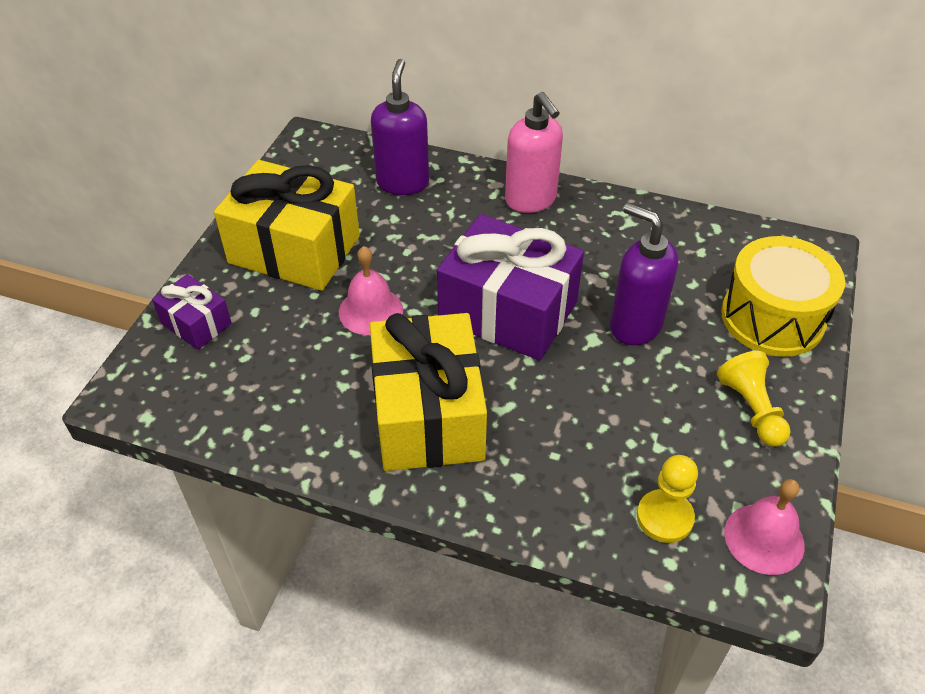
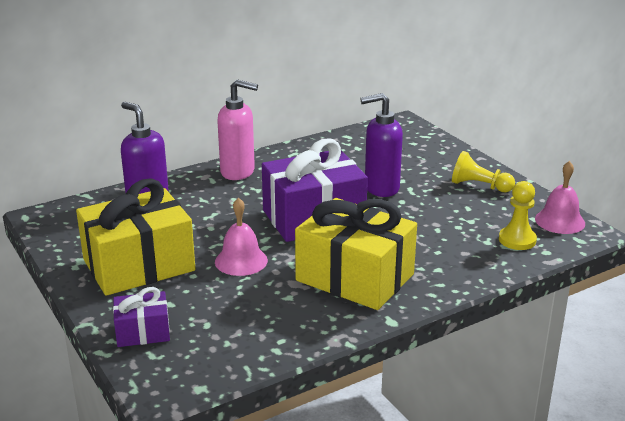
camera: 50 degrees left, 20 degrees down
yellow drum [721,236,845,357] -> none

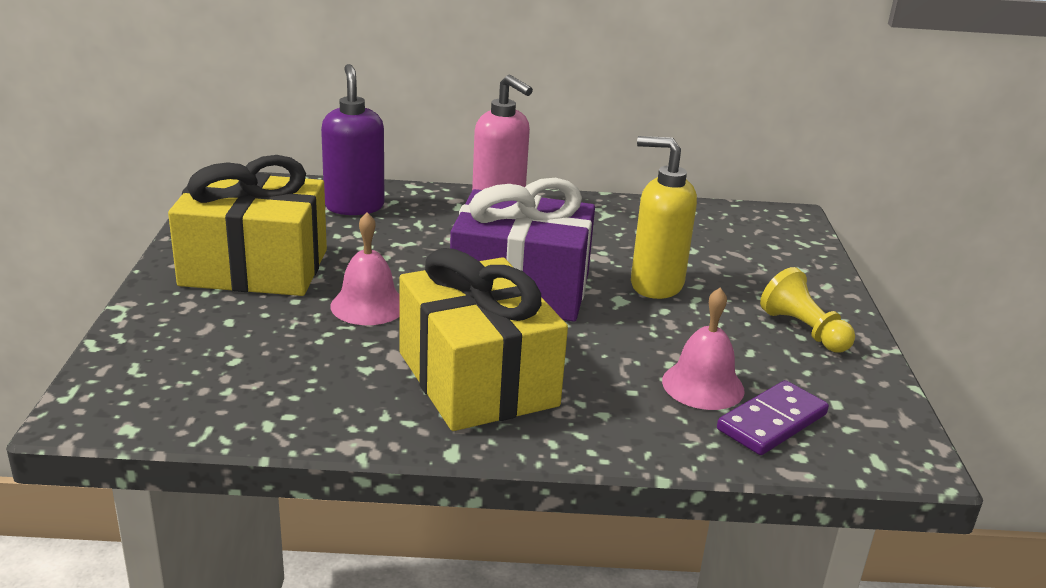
camera: 30 degrees right, 0 degrees up
purple gift [113,287,170,347] -> none
purple soap dispenser [360,93,403,197] -> yellow soap dispenser [631,136,697,299]
yellow pawn [499,181,537,250] -> purple domino [717,380,829,455]
pink bell [535,161,585,234] -> pink bell moved to [662,288,745,410]

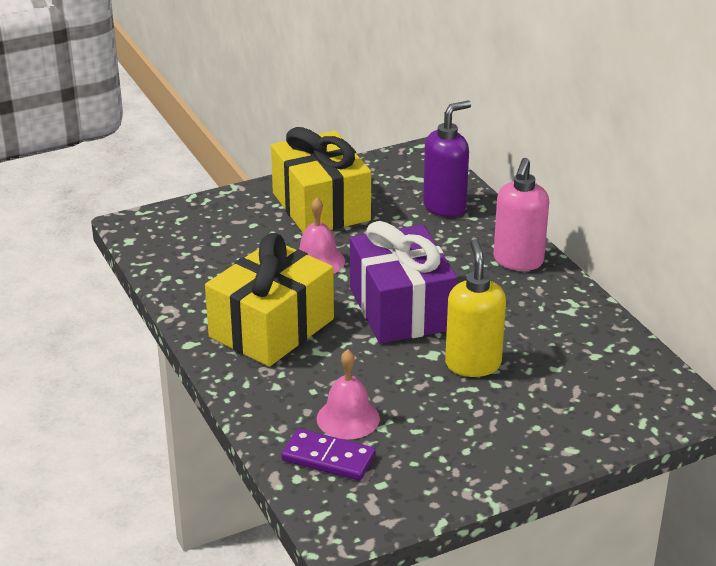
camera: 65 degrees right, 5 degrees up
yellow pawn [760,267,855,352] -> none

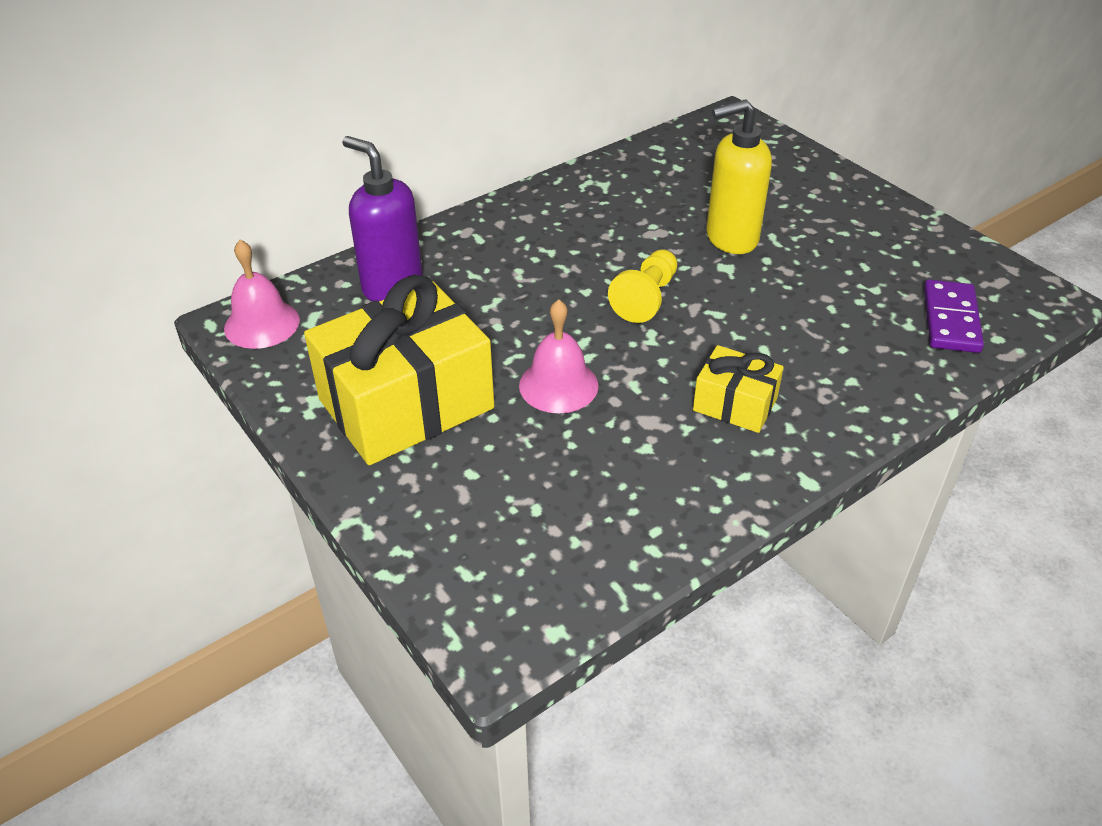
camera: 100 degrees left, 10 degrees up
yellow gift [205,233,334,367] -> yellow gift [693,345,784,433], size x0.49
pink bell [317,350,380,439] -> pink bell moved to [224,240,300,349]
purple gift [350,221,458,344] -> yellow pawn [608,249,678,323]
pink soap dispenser [493,158,549,271] -> none

